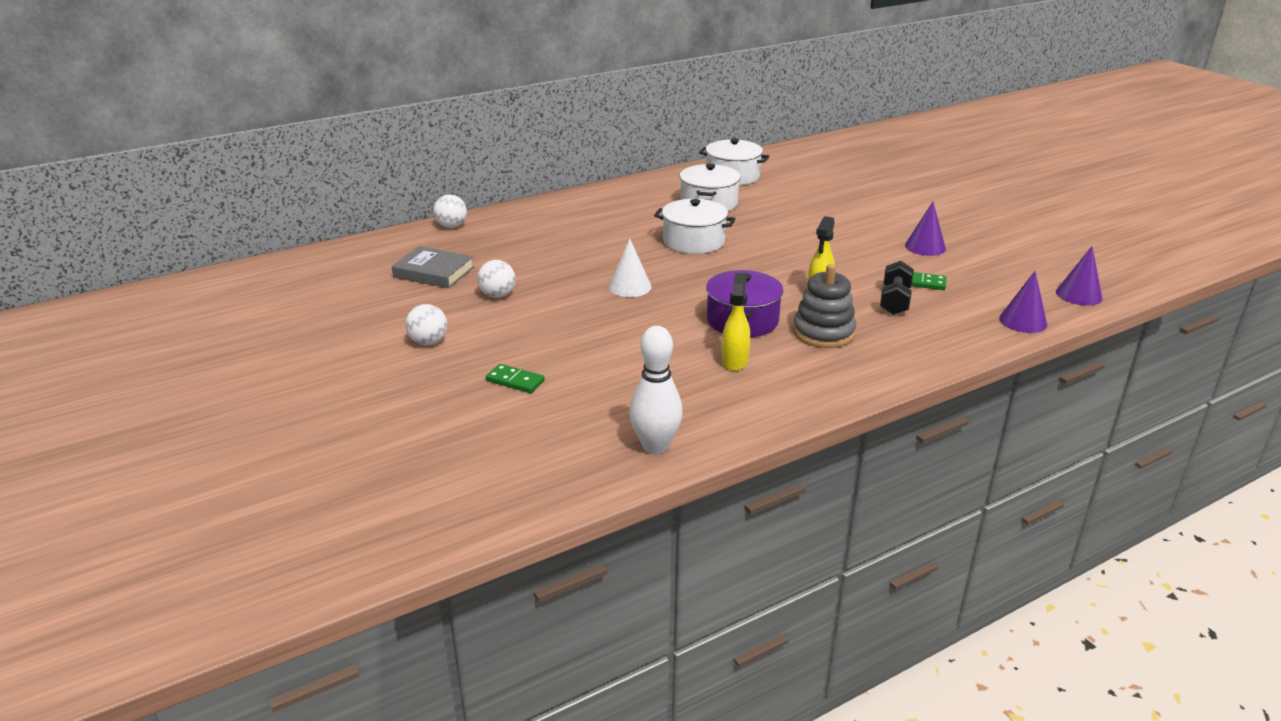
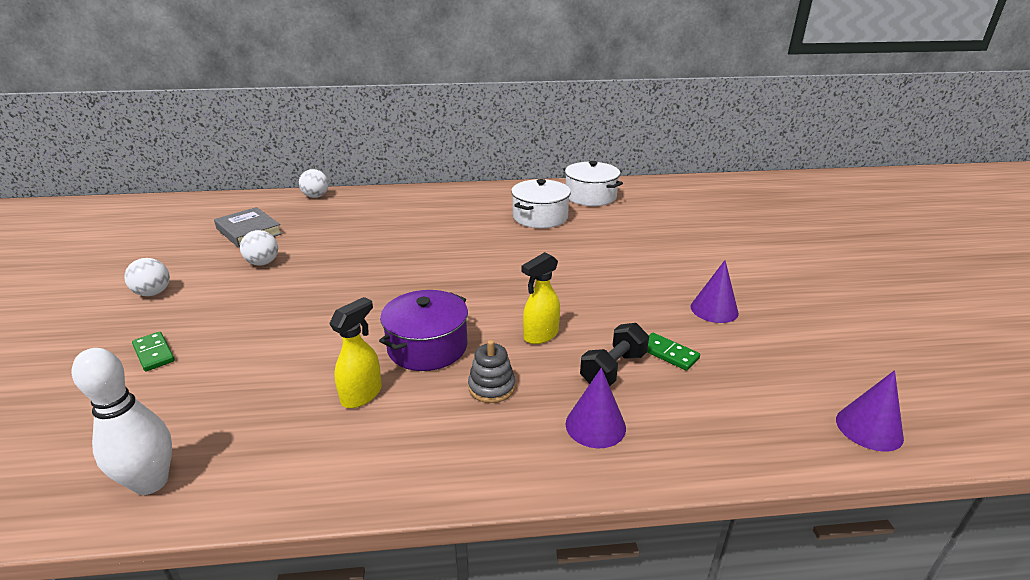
camera: 25 degrees right, 0 degrees up
white cone [609,238,652,297] -> none
white pot [654,199,735,254] -> none
grey stacking toy [793,264,856,348] -> grey stacking toy [468,340,515,403], size x0.64
purple cone [999,271,1047,333] -> purple cone moved to [565,368,626,448]

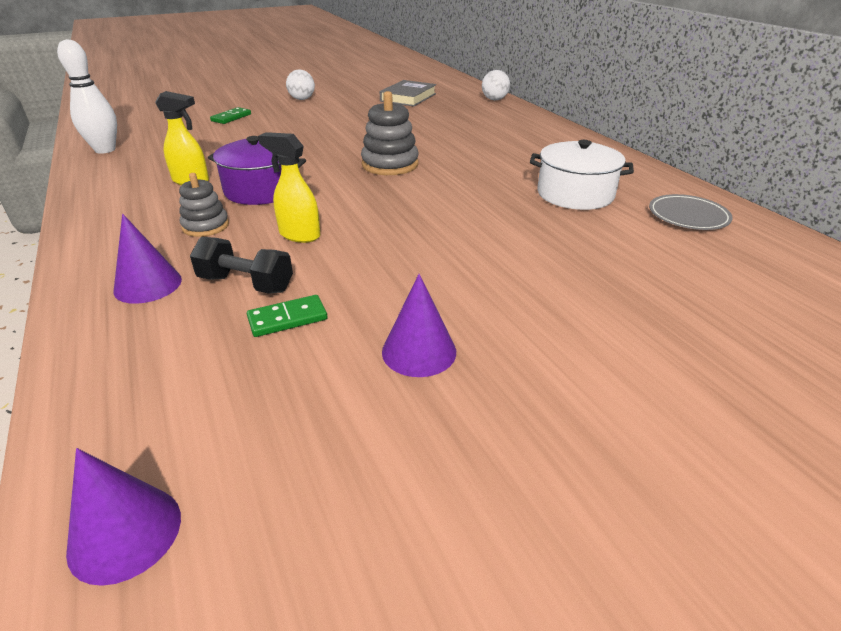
camera: 70 degrees right, 5 degrees up
white ball [240,230,278,266] -> none
white pot [563,161,623,206] -> grey plate [649,194,733,230]
green domino [647,333,700,371] -> green domino turned 45 degrees clockwise [247,295,328,337]
none -> grey stacking toy [361,91,419,175]

